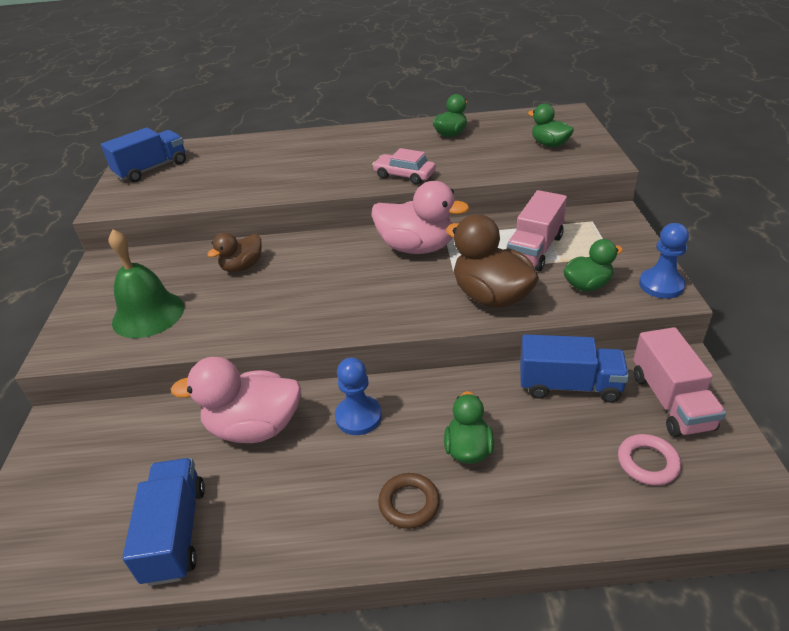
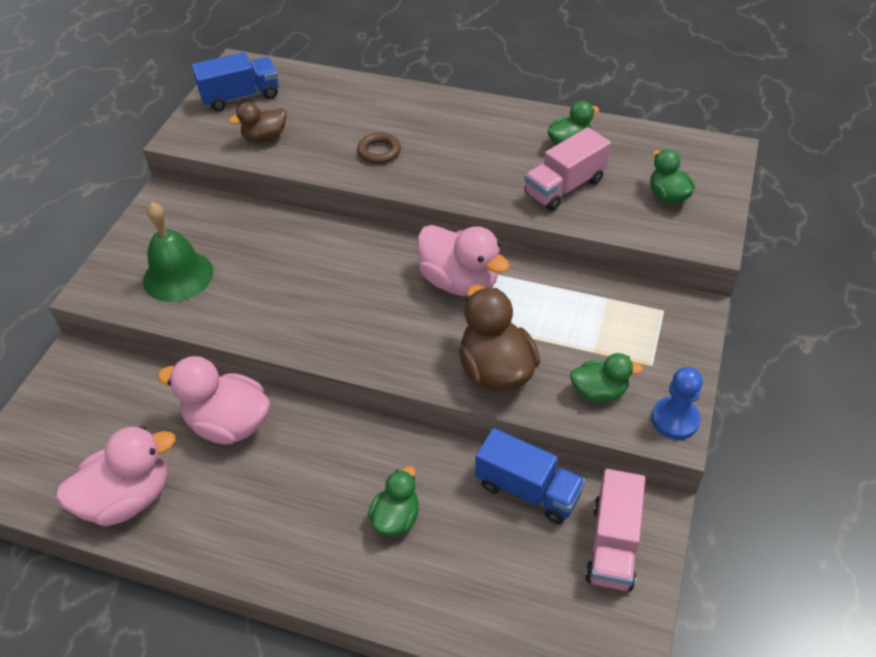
camera: 20 degrees right, 10 degrees up
blue truck [122,458,205,586] -> pink duck [56,426,175,526]
brown duck [207,233,262,272] -> brown duck moved to [229,102,287,142]
blue pawn [335,357,382,435] -> none
pink car [372,148,436,184] -> none
brown ring [378,473,440,529] -> brown ring moved to [357,132,401,164]
pink truck [507,190,567,271] -> pink truck moved to [524,127,611,211]
pink ring [618,434,681,486] -> none

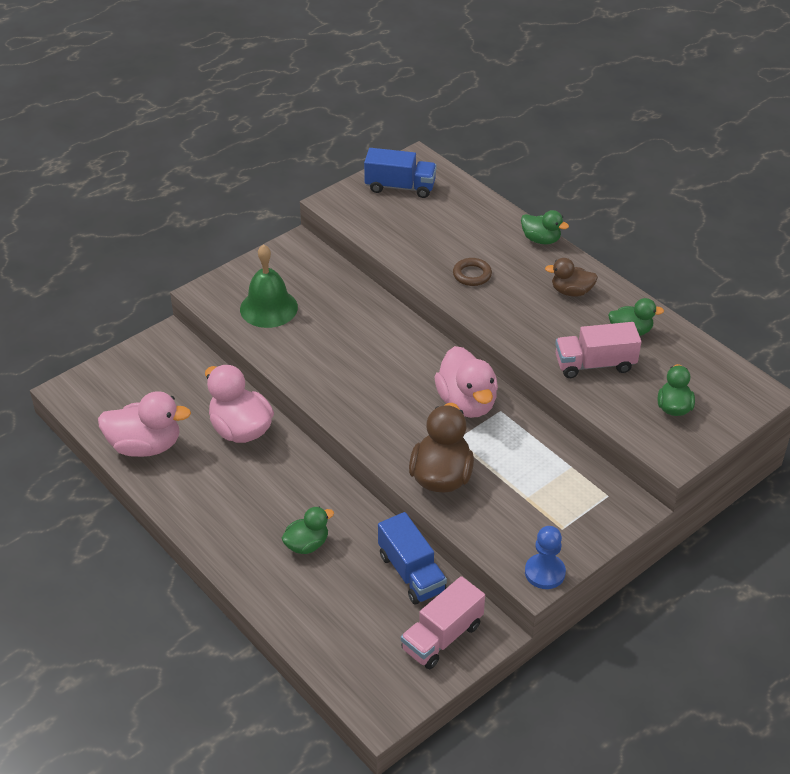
camera: 30 degrees right, 5 degrees down
brown duck [229,102,287,142] -> brown duck moved to [545,258,598,296]
green duck [570,353,643,403] -> green duck moved to [521,210,569,244]

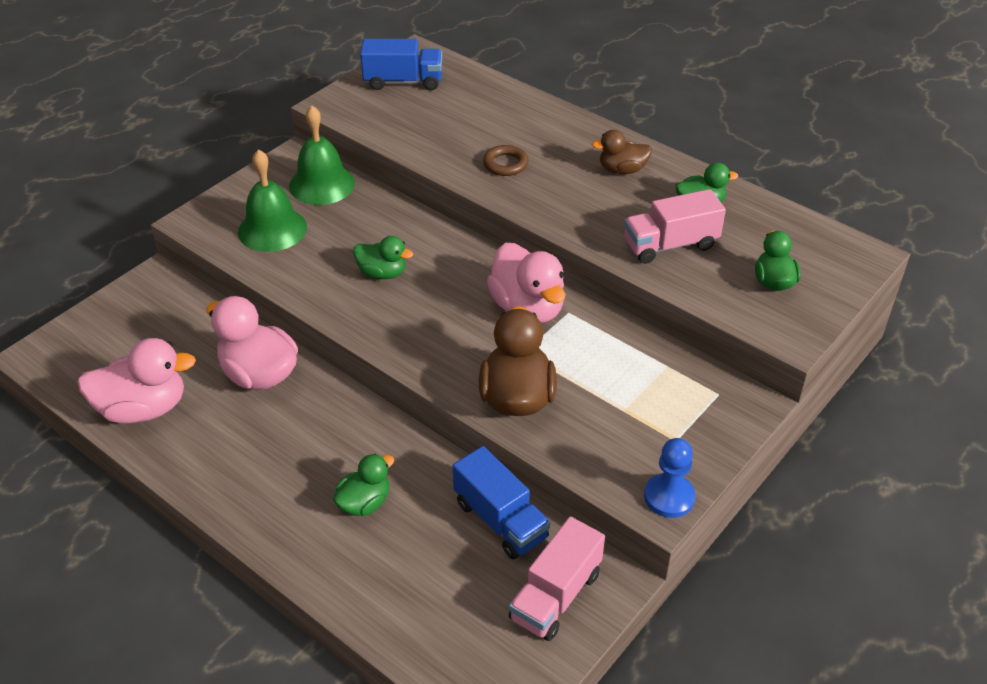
camera: 10 degrees left, 0 degrees up
green duck [521,210,569,244] -> green duck moved to [353,236,413,279]
none -> green bell [289,105,355,205]

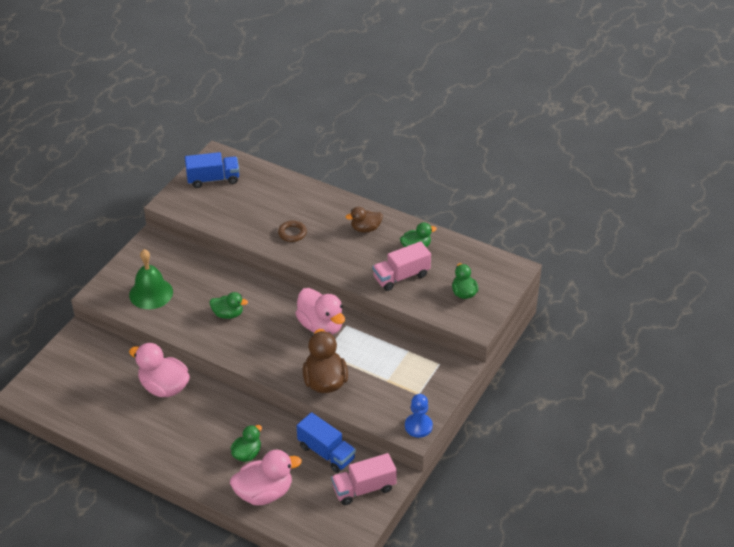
camera: 10 degrees left, 0 degrees up
pink duck [77,338,196,424] -> pink duck moved to [230,450,302,505]
green bell [289,105,355,205] -> none
pink truck [509,516,605,641] -> pink truck turned 45 degrees clockwise [331,453,397,505]

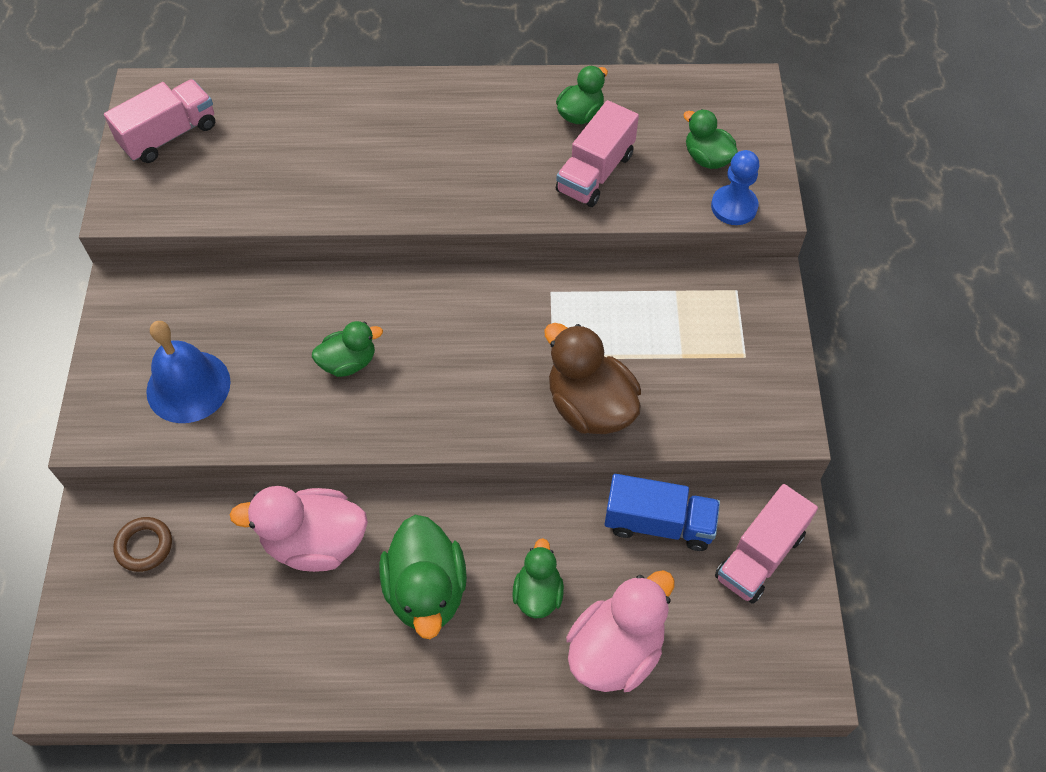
camera: 30 degrees left, 15 degrees up
green bell [129,249,173,309] -> blue bell [146,321,231,423]
blue truck [185,152,239,188] -> pink truck [104,79,215,163]
brown ring [278,221,307,242] -> brown ring moved to [113,517,172,572]
pink duck [295,288,345,335] -> none
brown duck [345,207,383,232] -> none
blue pawn [405,394,433,438] -> blue pawn moved to [711,150,759,225]
none -> green duck [379,515,467,639]

